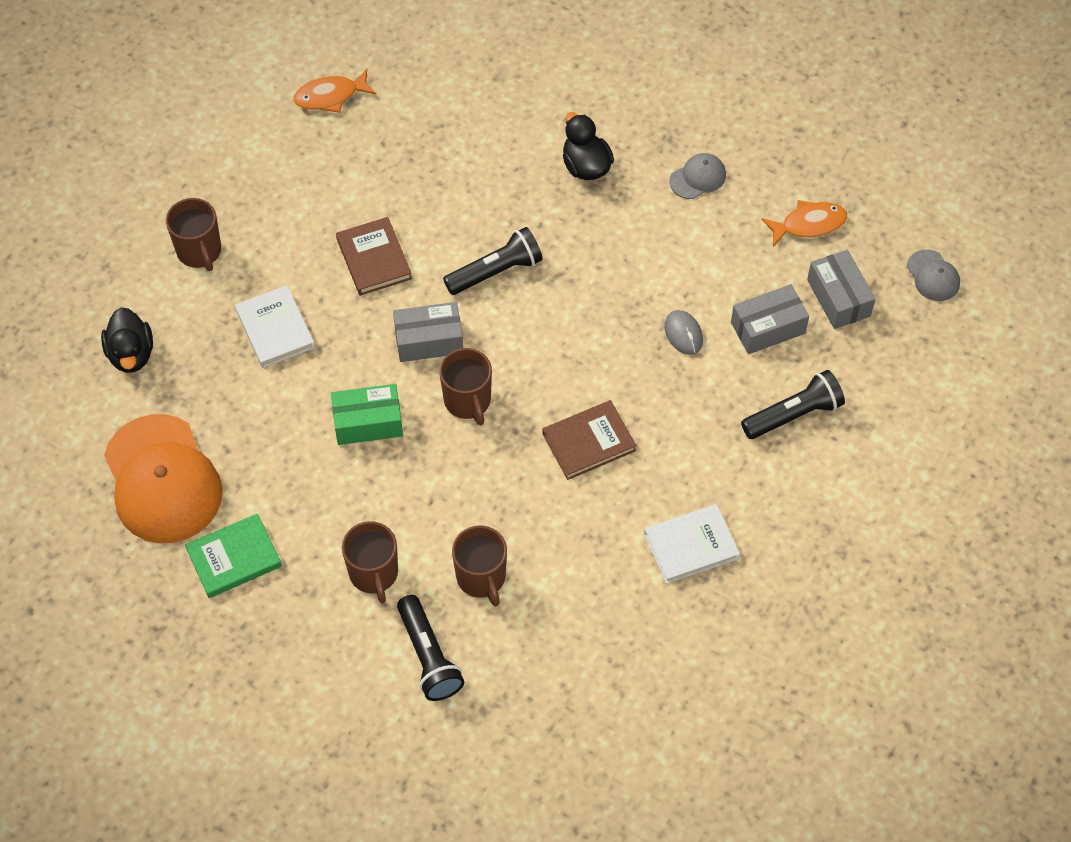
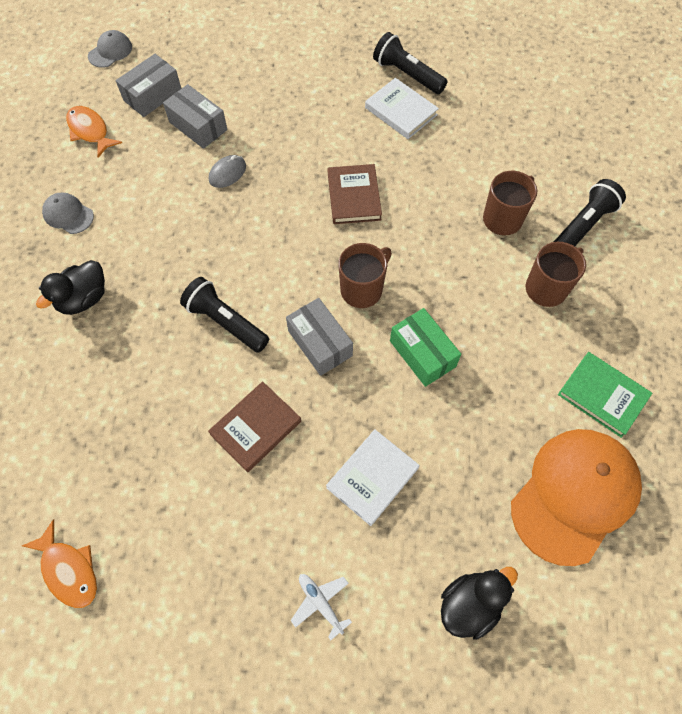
camera: 115 degrees left, 5 degrees up
brown mug [166,198,221,271] -> white plane [290,574,352,640]
brown book [543,400,637,480] -> brown book turned 45 degrees clockwise [328,164,382,224]
black flashlight [741,370,845,439] -> black flashlight moved to [373,32,447,94]

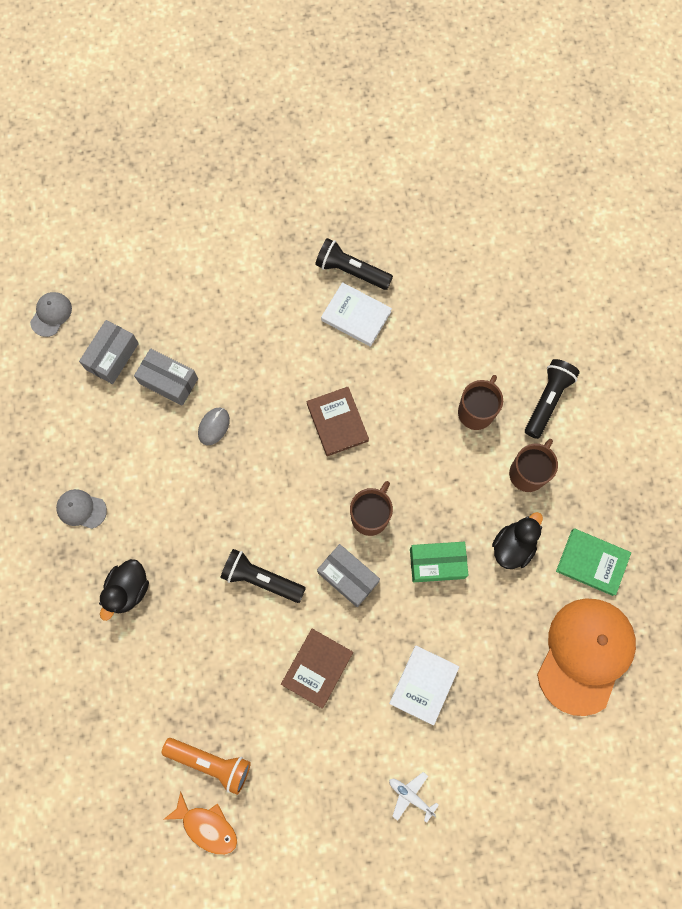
camera: 15 degrees left, 10 degrees up
orange fish [66,106,122,157] -> none
green box [390,308,461,387] -> green box turned 45 degrees counterclockwise [410,542,468,582]
black duck [441,567,518,640] -> black duck moved to [492,512,543,569]
none -> orange flashlight [161,738,251,795]

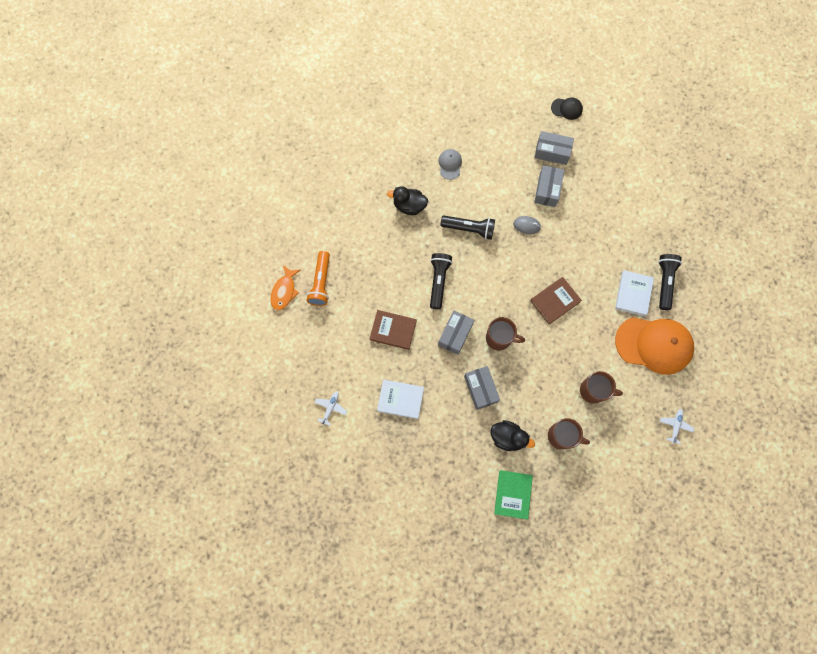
camera: 75 degrees right, 0 degrees up
grey cap [30,292,72,337] -> black cap [551,98,583,120]
green box [410,542,468,582] -> grey box [464,366,500,410]
black flashlight [525,359,580,439] -> black flashlight moved to [441,216,495,240]
orange cap [537,598,636,716] -> orange cap moved to [615,317,694,375]
none -> white plane [660,409,694,444]

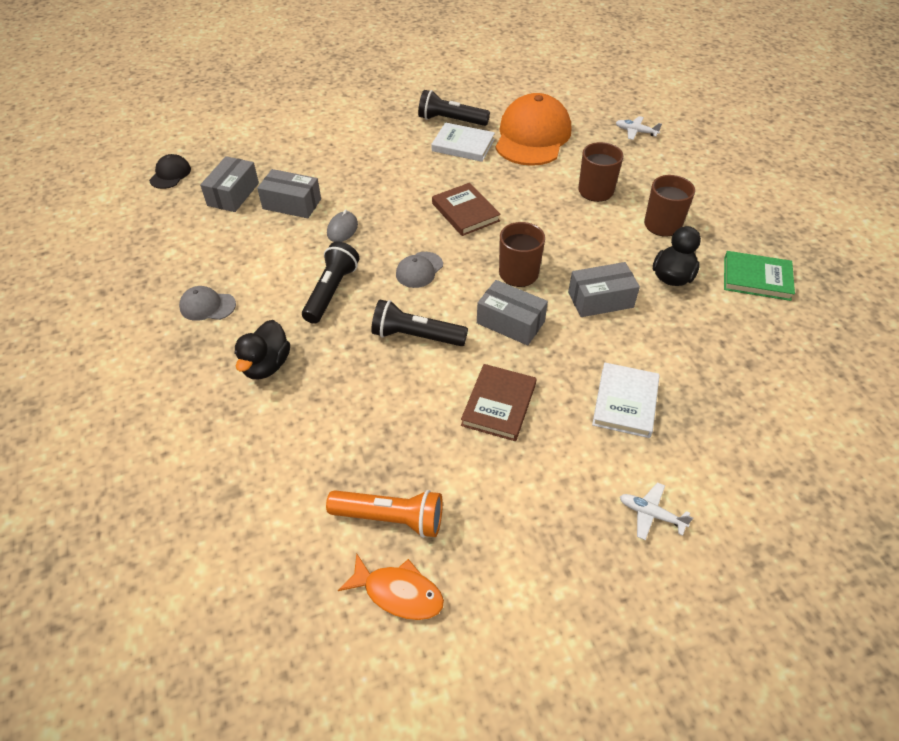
camera: 85 degrees left, 25 degrees down
none -> grey cap [396,252,443,288]

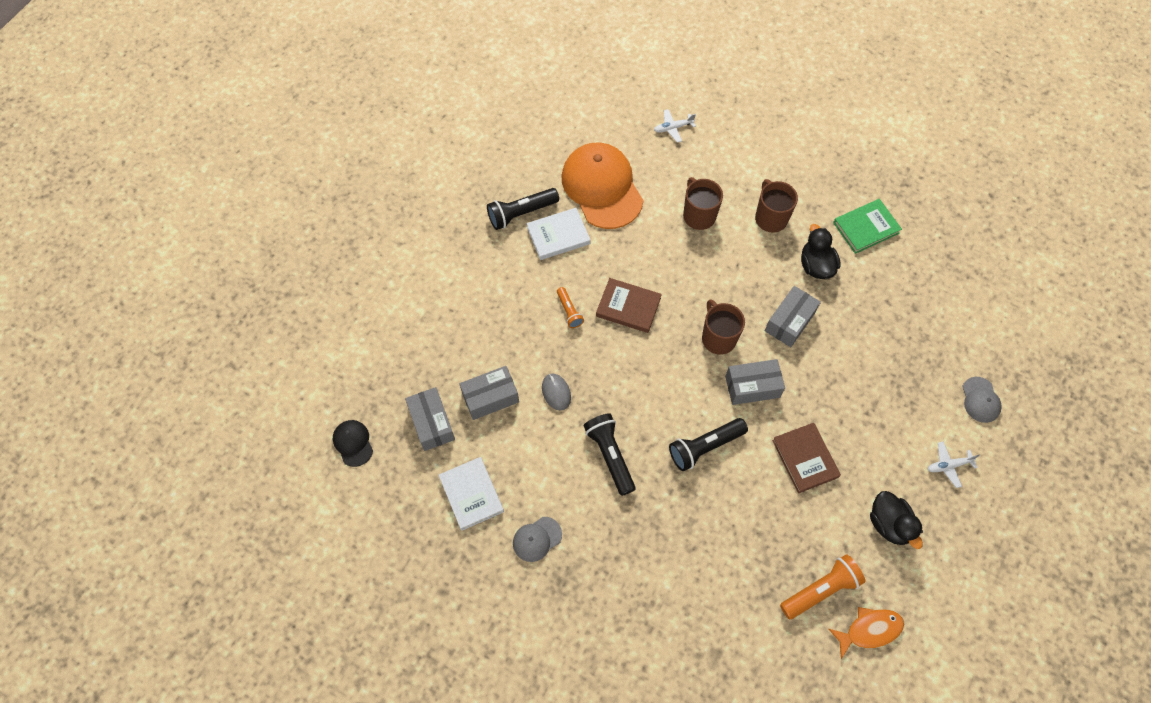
camera: 40 degrees left, 15 degrees up
black duck [234,320,290,379] -> black duck moved to [870,491,923,549]
grey cap [396,252,443,288] -> grey cap moved to [962,377,1002,423]
white book [592,362,660,438] -> white book moved to [439,457,504,531]
none -> orange flashlight [557,287,584,328]

